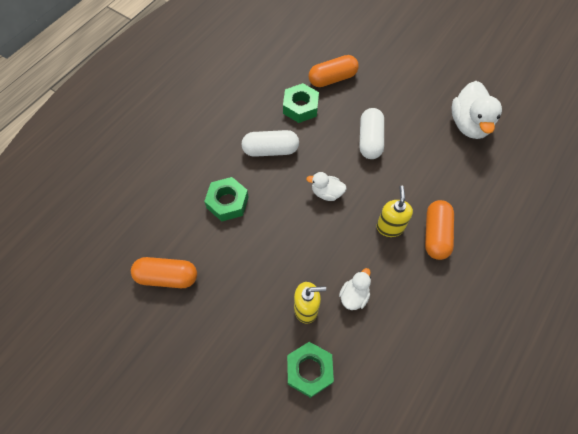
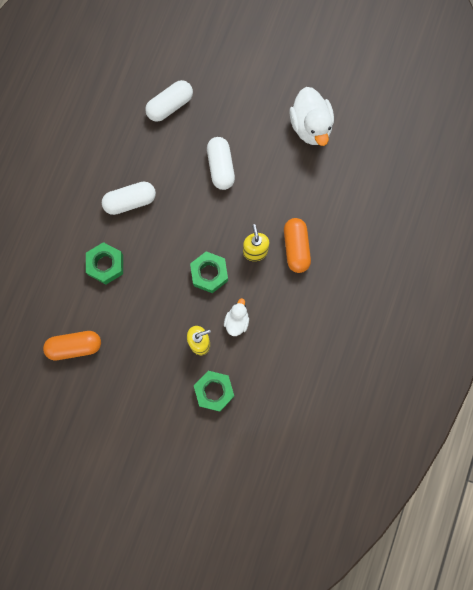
camera: 15 degrees left, 15 degrees up
green nut [283,83,319,123] -> green nut moved to [190,251,228,293]
white duck [306,172,347,201] -> none
orange capsule [309,55,359,87] -> white capsule [145,80,193,122]

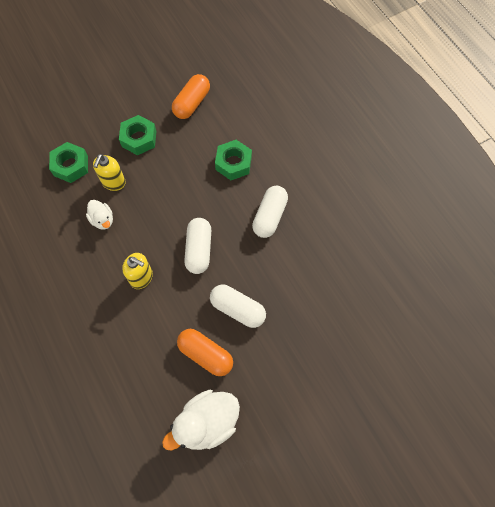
camera: 130 degrees right, 10 degrees down
white capsule [145,80,193,122] -> white capsule moved to [184,218,211,274]
green nut [190,251,228,293] -> green nut moved to [119,115,156,155]
orange capsule [284,218,311,273] -> orange capsule moved to [177,329,233,376]
white duck [290,87,334,146] -> white duck turned 60 degrees counterclockwise [162,390,240,450]

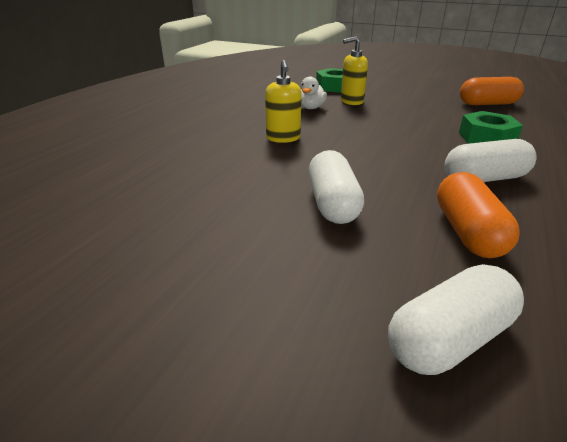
camera: 55 degrees right, 35 degrees down
green nut [119,115,156,155] -> none
white duck [162,390,240,450] -> none
orange capsule [177,329,233,376] -> orange capsule moved to [437,172,520,258]
white capsule [184,218,211,274] -> white capsule moved to [388,264,524,375]

